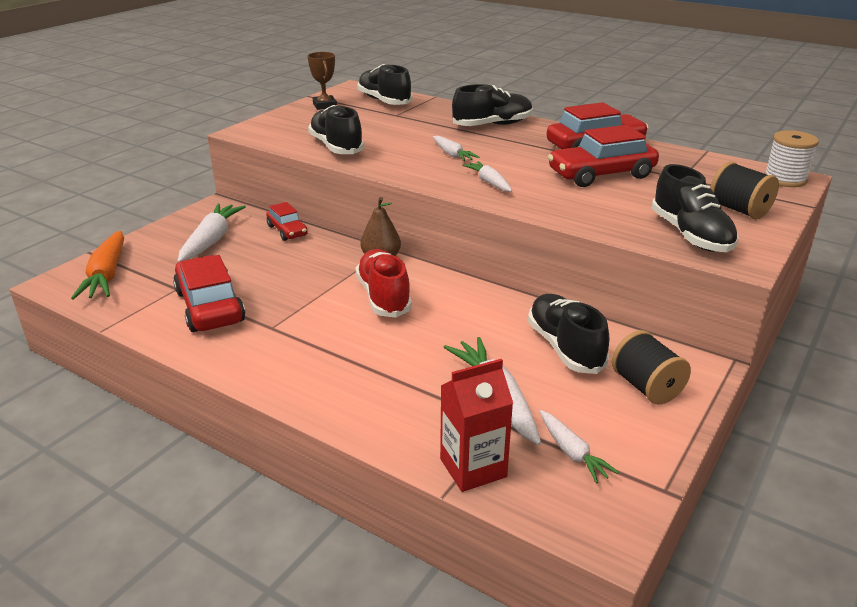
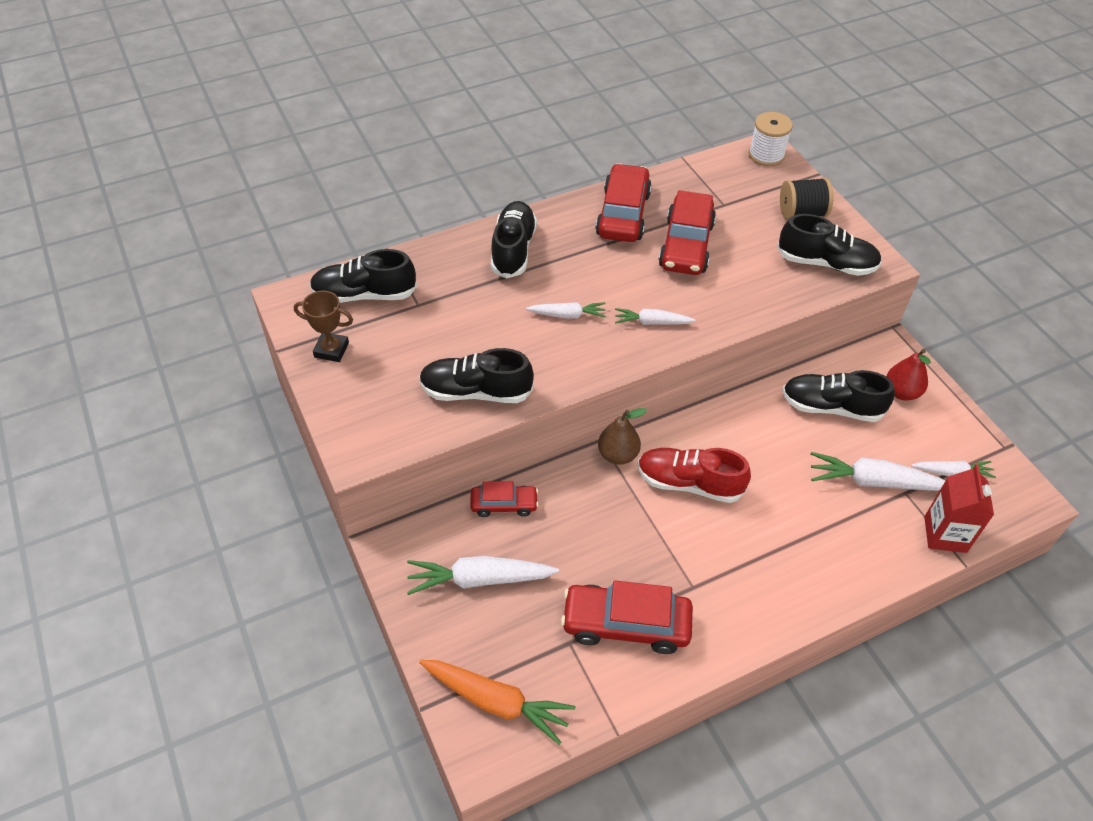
camera: 60 degrees left, 20 degrees up
white carrot [177,203,246,262] -> white carrot turned 45 degrees counterclockwise [407,556,559,595]
black spool [612,330,691,405] -> red pear [886,349,931,401]

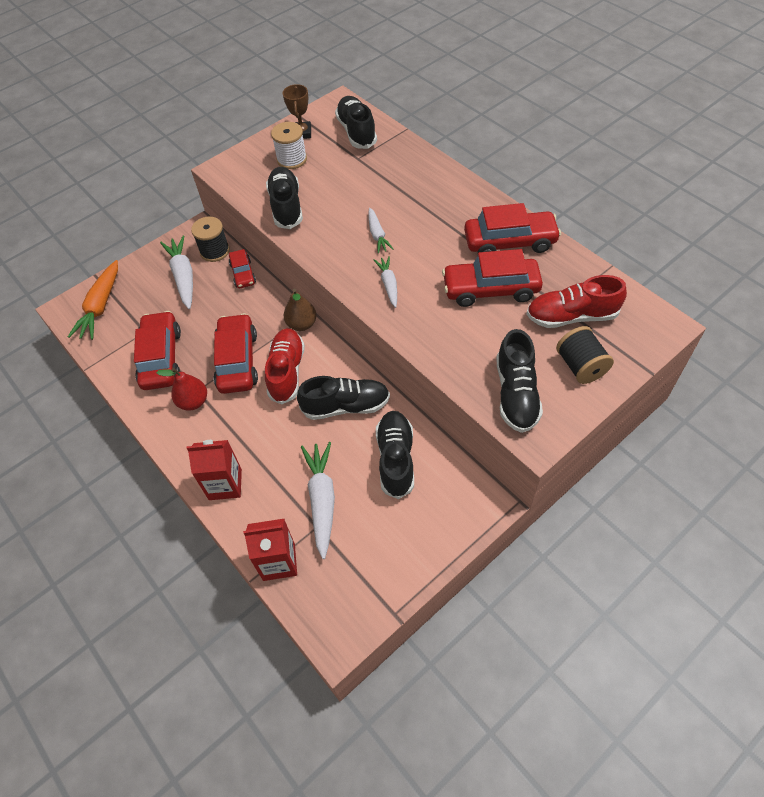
camera: 80 degrees right, 5 degrees up
black shoe [491,201,537,279] -> black shoe moved to [297,376,390,420]
white spool [749,112,793,167] -> white spool moved to [271,122,307,169]
red pear [886,349,931,401] -> red pear moved to [156,368,207,411]
white carrot [911,461,996,478] -> none
none -> red carton [186,440,242,500]
none -> black spool [191,216,230,262]
none -> red car [213,313,258,394]
none -> red shoe [526,275,627,328]

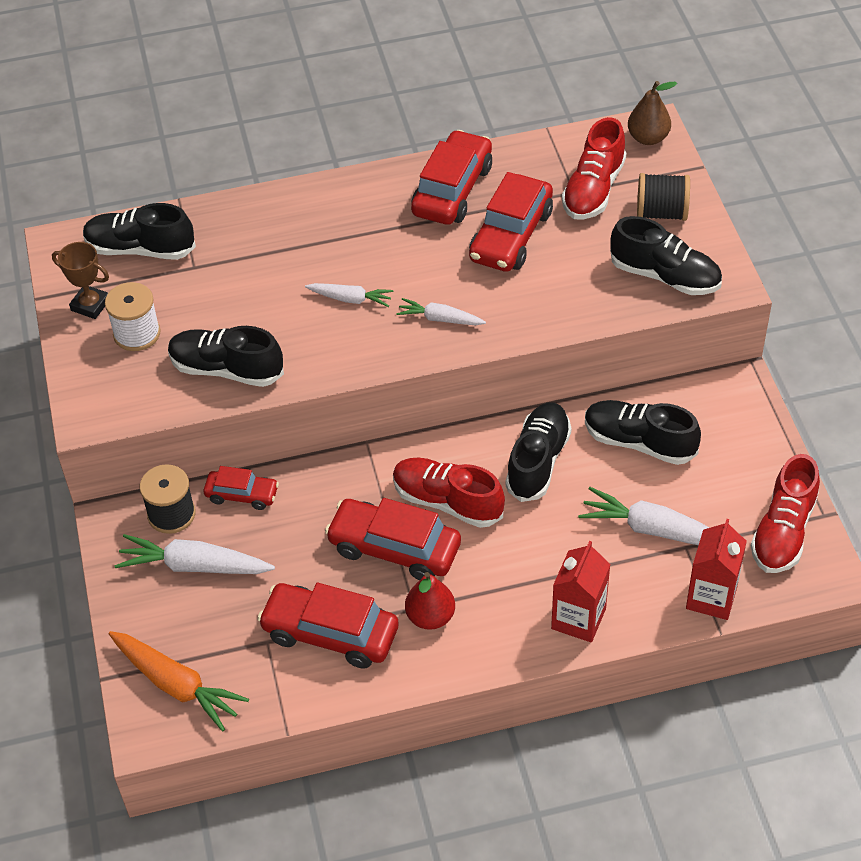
camera: 65 degrees left, 5 degrees down
brown pear [284,289,317,331] -> brown pear moved to [628,81,677,145]
none -> red shoe [751,454,820,573]

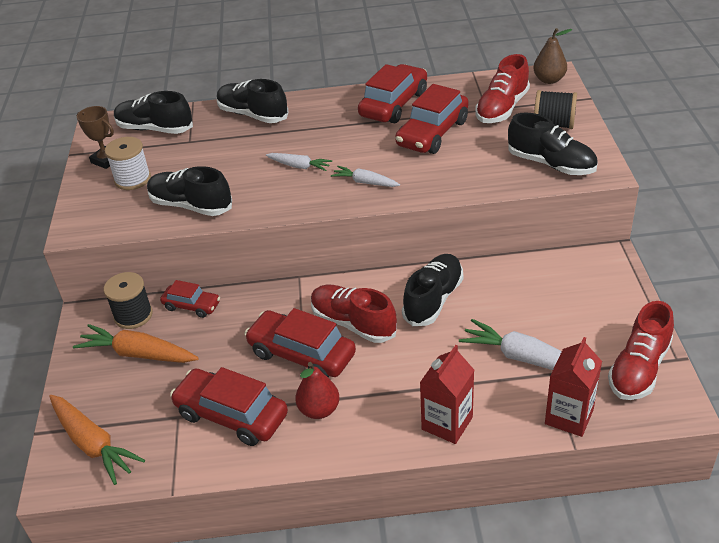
camera: 10 degrees right, 10 degrees down
white carrot [115,534,275,574] -> orange carrot [73,324,199,363]
black shoe [585,400,701,465] -> black shoe moved to [217,79,289,123]

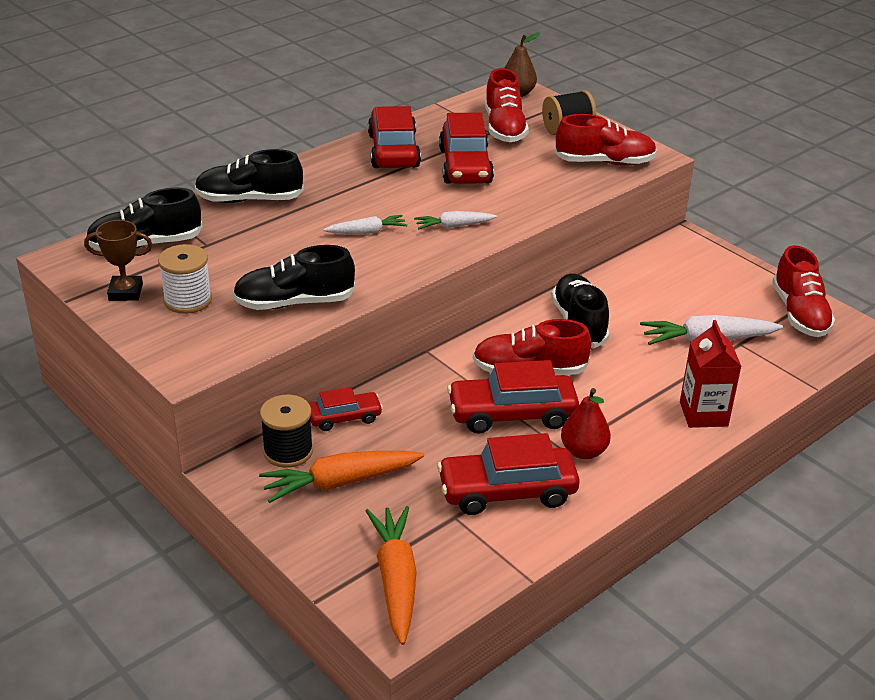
camera: 40 degrees left, 5 degrees down
orange carrot [49,395,145,485] -> orange carrot turned 105 degrees counterclockwise [366,506,417,645]
black shoe [508,112,598,175] -> red shoe [554,114,657,166]
red carton [545,337,602,437] -> none

